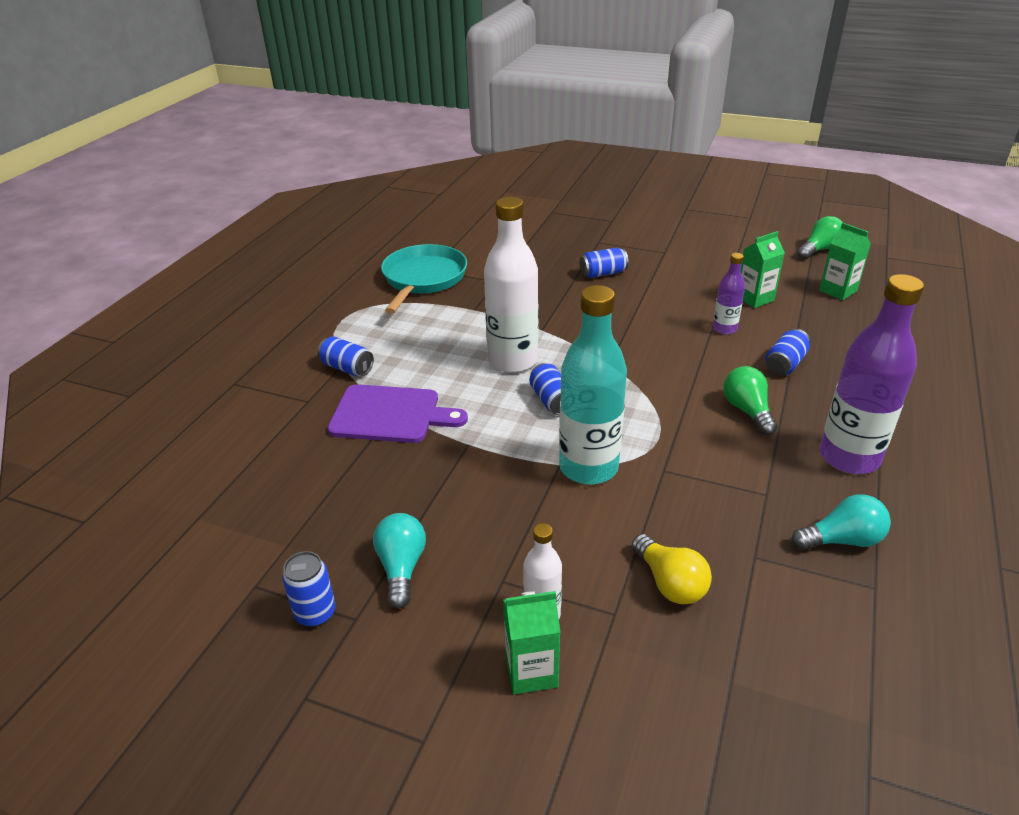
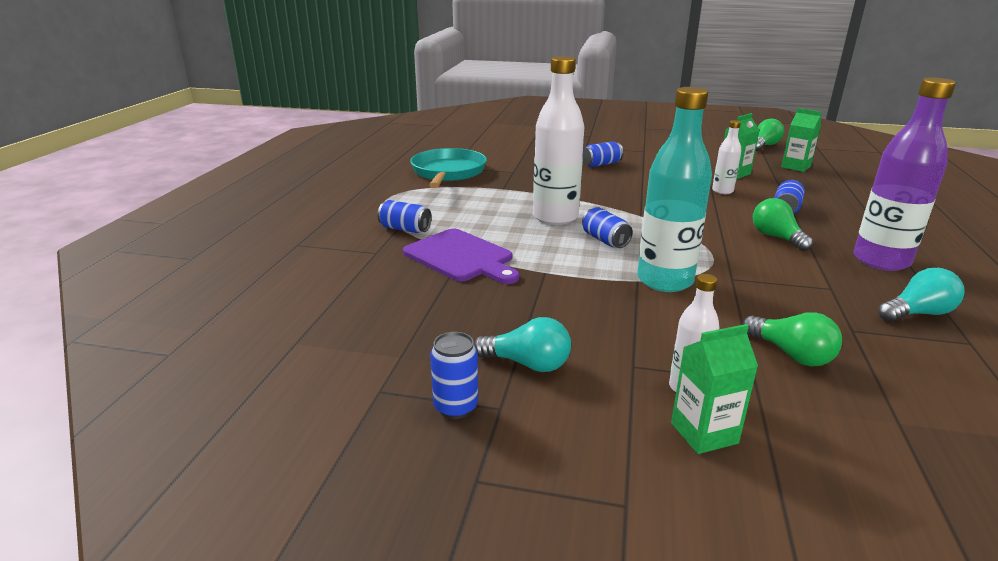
camera: 10 degrees left, 10 degrees down
purple cutting board [327,384,468,443] -> purple cutting board turned 45 degrees clockwise [403,228,520,284]
turquoise light bulb [373,513,426,609] -> turquoise light bulb turned 120 degrees clockwise [474,317,571,372]
yellow light bulb [631,534,712,604] -> green light bulb [742,312,842,366]
purple bottle [713,253,745,335] -> white bottle [712,120,741,194]

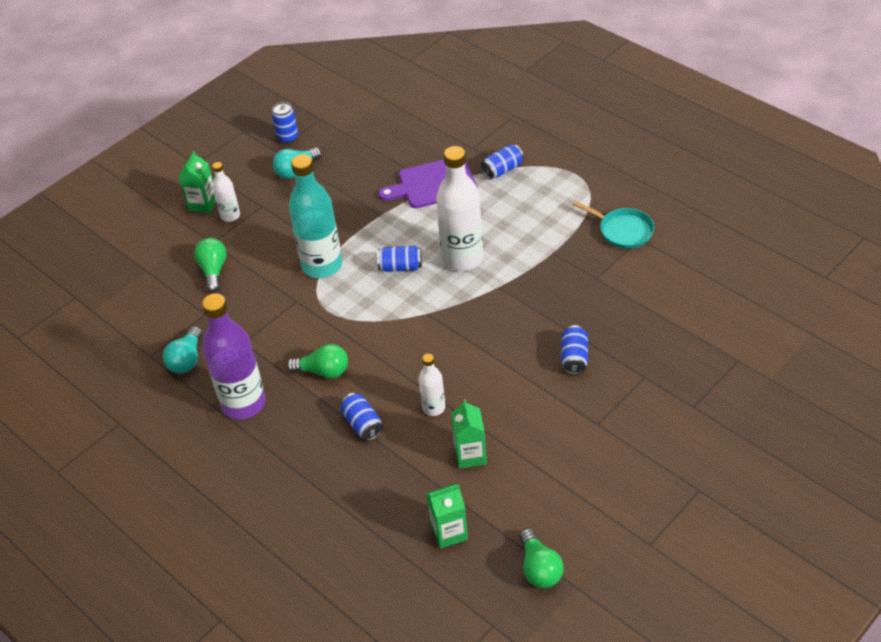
camera: 125 degrees right, 20 degrees up
turquoise pan [410,148,487,188] -> turquoise pan [573,201,654,249], size x0.65
green light bulb [742,312,842,366] -> green light bulb turned 90 degrees clockwise [194,238,227,292]

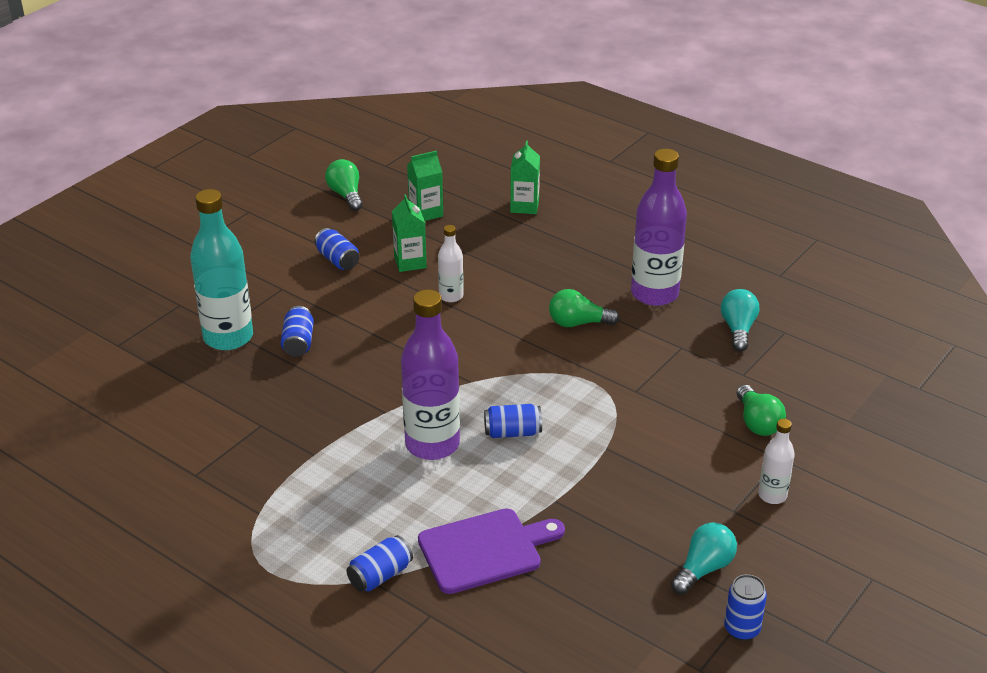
camera: 170 degrees right, 10 degrees down
green carton [179,151,216,213] -> green carton moved to [510,141,540,214]
turquoise bottle [289,154,342,278] -> turquoise bottle moved to [190,189,253,350]
blue can [340,393,383,441] -> blue can moved to [314,228,359,270]
white bottle [436,146,483,271] -> purple bottle [401,290,460,460]
turquoise pan [573,201,654,249] -> none

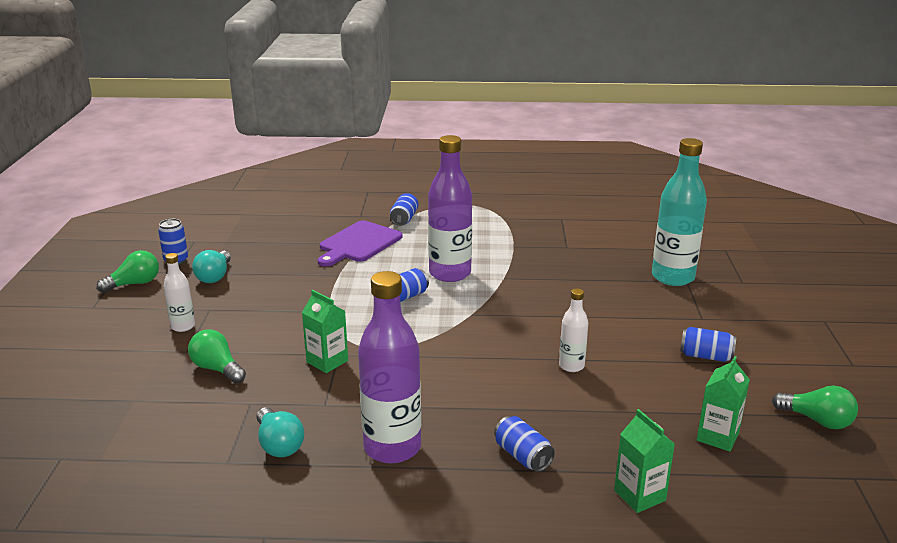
camera: 145 degrees right, 10 degrees down
blue can [281,306,314,357] -> blue can moved to [494,416,555,472]
green carton [392,194,427,272] -> green carton moved to [302,290,348,373]
green light bulb [549,289,620,327] -> green light bulb moved to [97,250,159,293]

